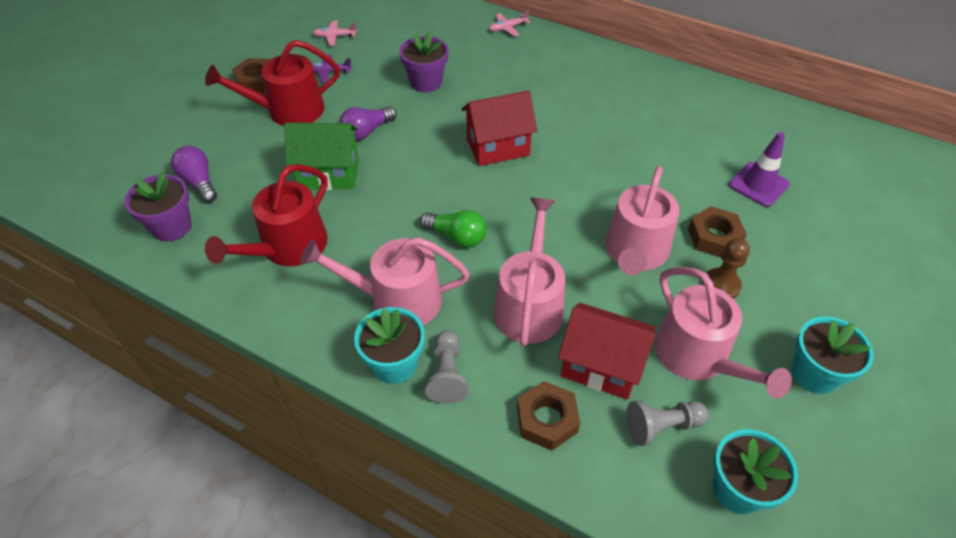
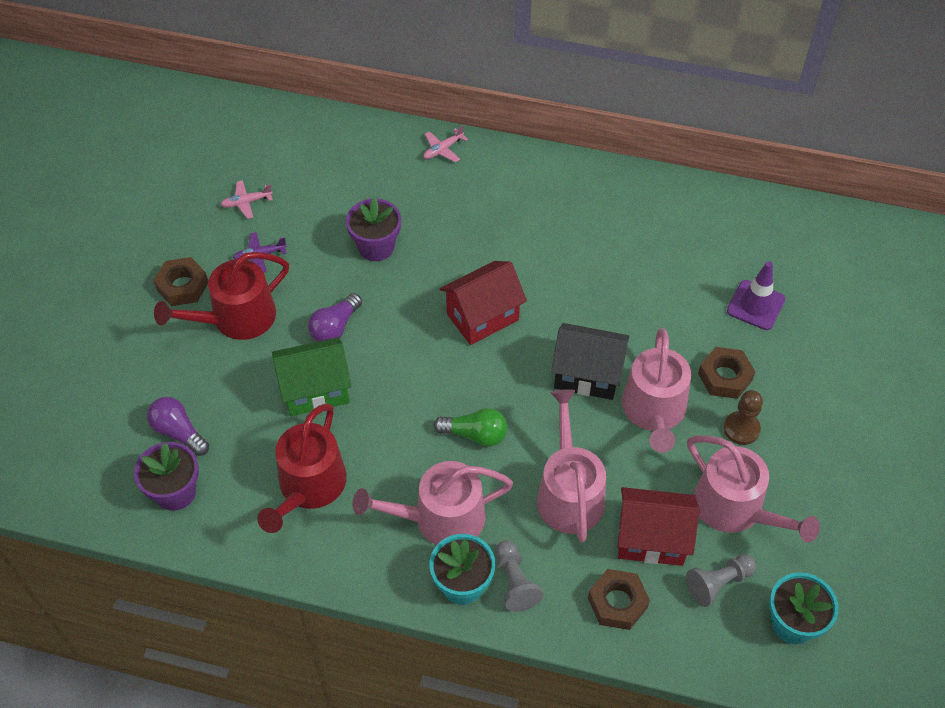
camera: 15 degrees left, 5 degrees up
turquoise flower pot [792,316,874,394] -> none
none -> black house [551,323,629,400]

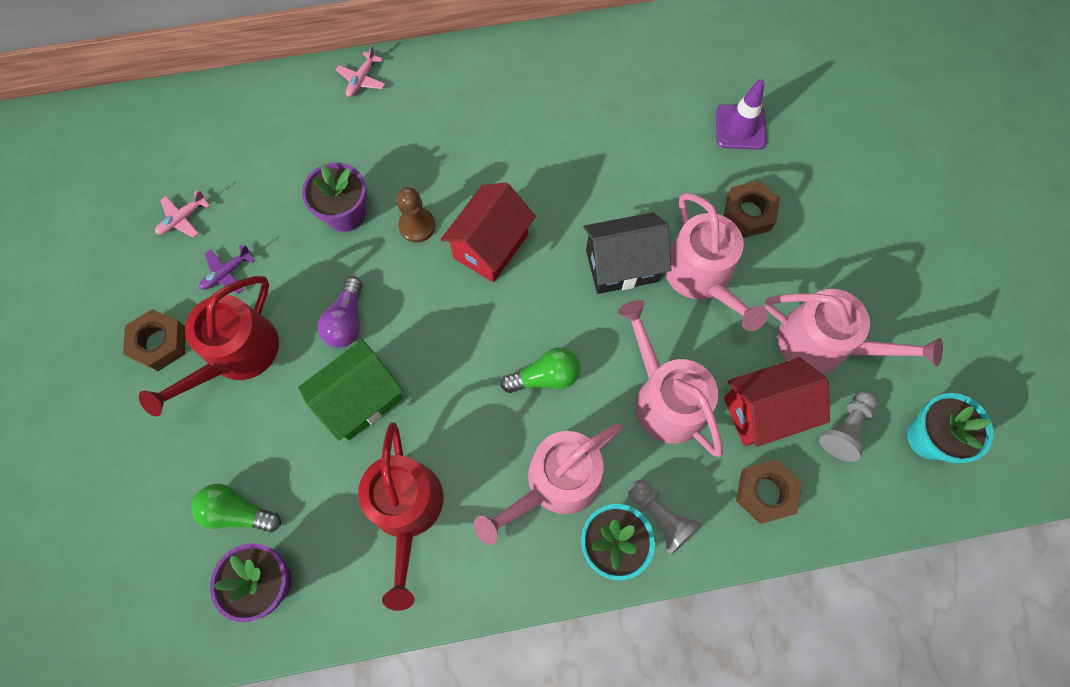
camera: 25 degrees left, 15 degrees up
purple light bulb [147,397,209,456] -> green light bulb [191,484,281,533]
brown pawn [724,390,763,445] -> brown pawn moved to [397,187,436,243]

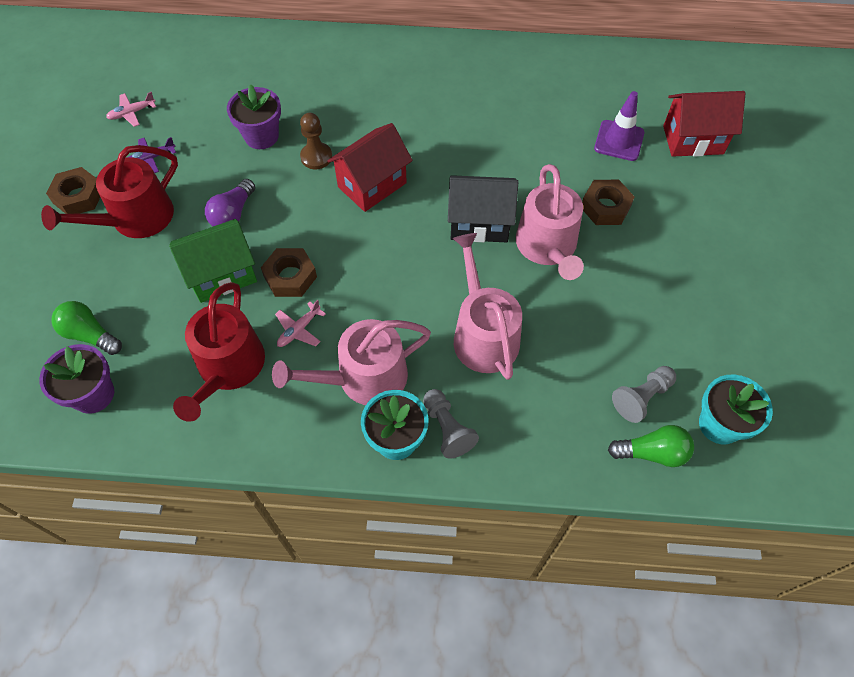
camera: 15 degrees right, 10 degrees down
pink plane [336,46,385,97] -> pink plane moved to [275,299,326,347]
green light bulb [501,347,581,393] -> green light bulb moved to [608,425,694,467]
red house [724,357,830,447] -> red house moved to [663,91,746,157]
brown nut [736,459,802,524] -> brown nut moved to [261,248,317,297]
pink watering can [764,289,943,374] -> none

